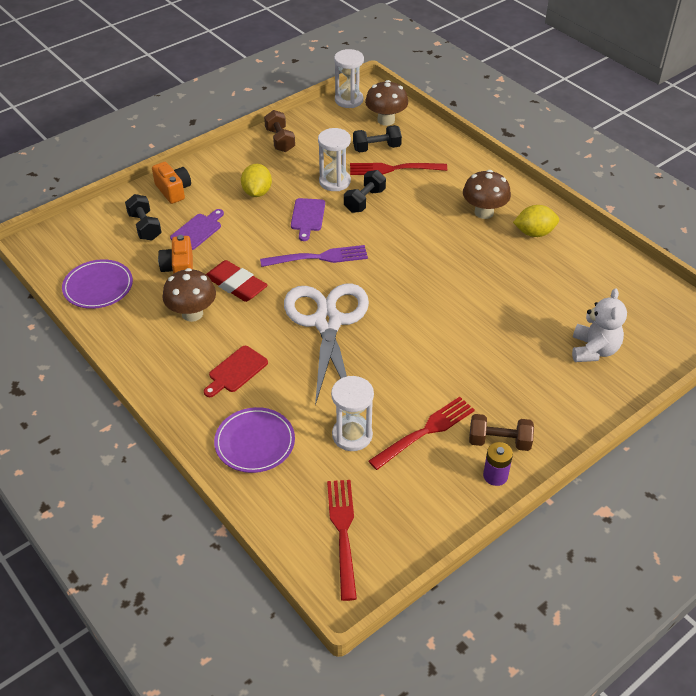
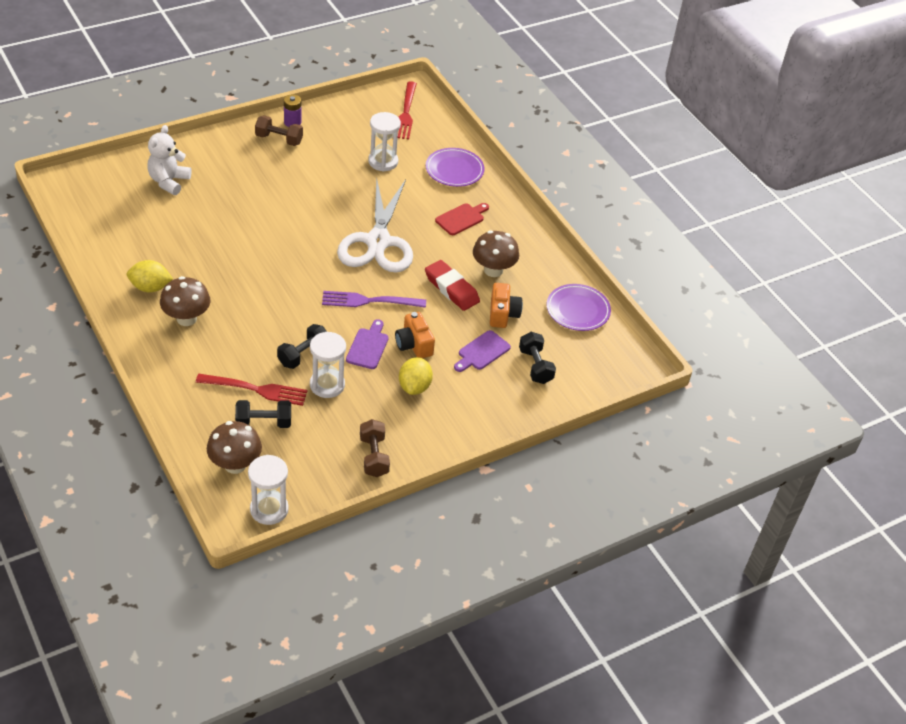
camera: 175 degrees left, 0 degrees up
orange camera [152,162,191,204] -> orange camera moved to [395,312,435,358]
red fork [369,397,475,470] -> none

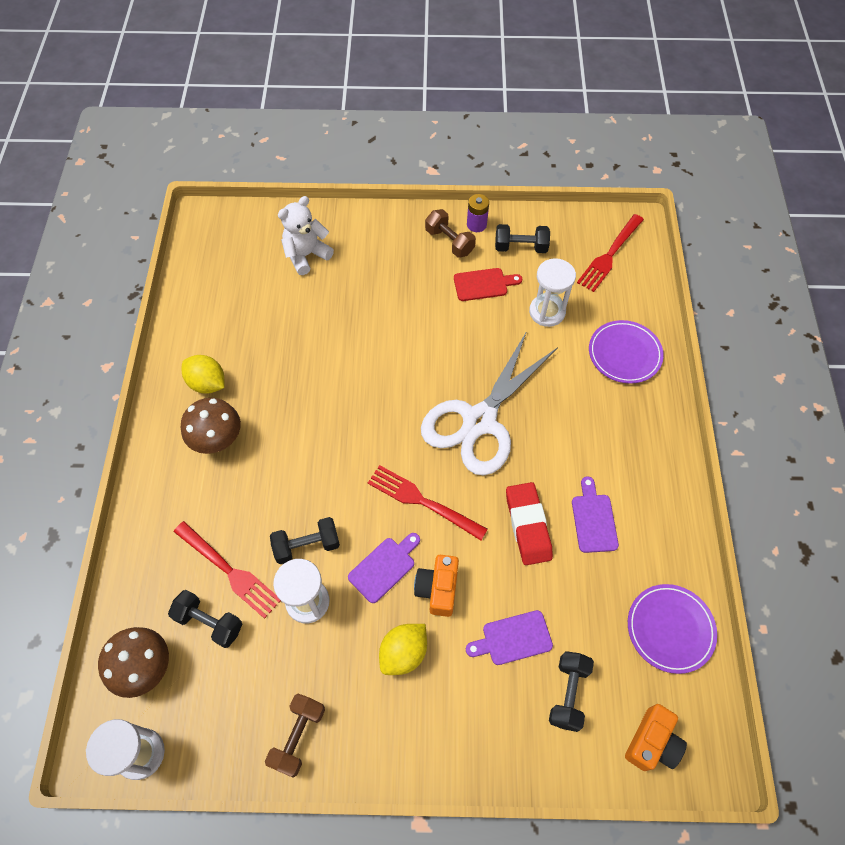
camera: 35 degrees right, 15 degrees up
purple fork [322,291,426,308] -> red fork [368,465,488,540]
red cutting board [435,203,489,235] -> red cutting board moved to [454,268,522,301]
brown mushroom [473,231,519,277] -> purple cutting board [572,476,619,553]
orange camera [490,283,523,328] -> orange camera moved to [625,704,687,771]
none -> black dumbbell [495,224,550,253]

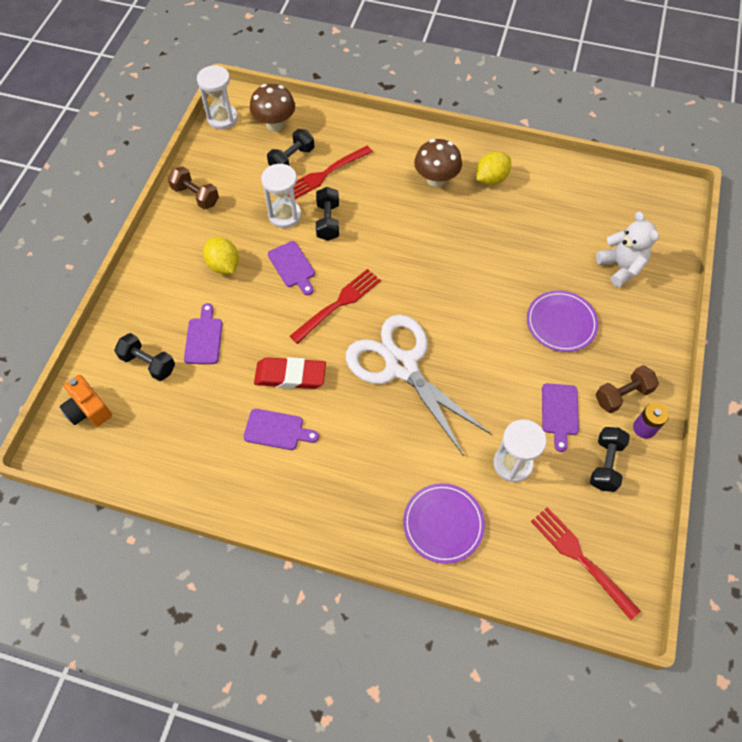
camera: 105 degrees right, 0 degrees up
orange camera [414,555,459,617] -> none
red cutting board [454,268,522,301] -> purple cutting board [542,383,579,452]
purple plate [628,584,717,674] -> purple plate moved to [527,290,599,352]

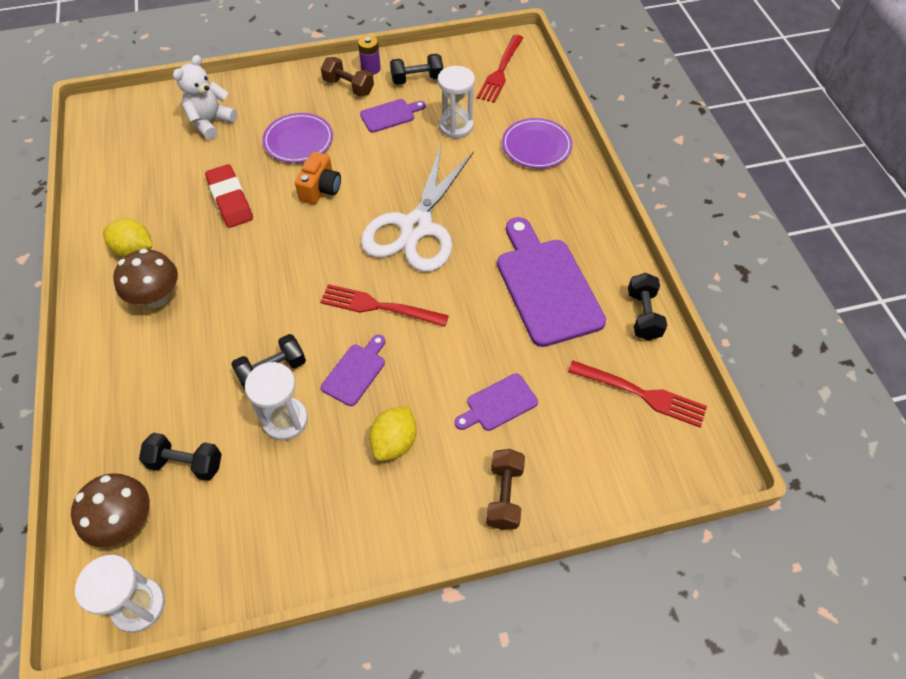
camera: 120 degrees left, 5 degrees down
orange camera [60,375,112,427] -> orange camera moved to [295,152,341,204]
black dumbbell [114,333,175,381] -> black dumbbell moved to [628,273,667,340]
brown dumbbell [168,167,219,209] -> brown dumbbell moved to [486,449,525,530]
purple cutting board [243,409,319,450] -> purple cutting board [497,217,606,347], size x2.01
red eraser [254,357,326,389] -> red eraser moved to [205,164,253,228]
red fork [288,146,373,199] -> red fork moved to [568,361,707,428]

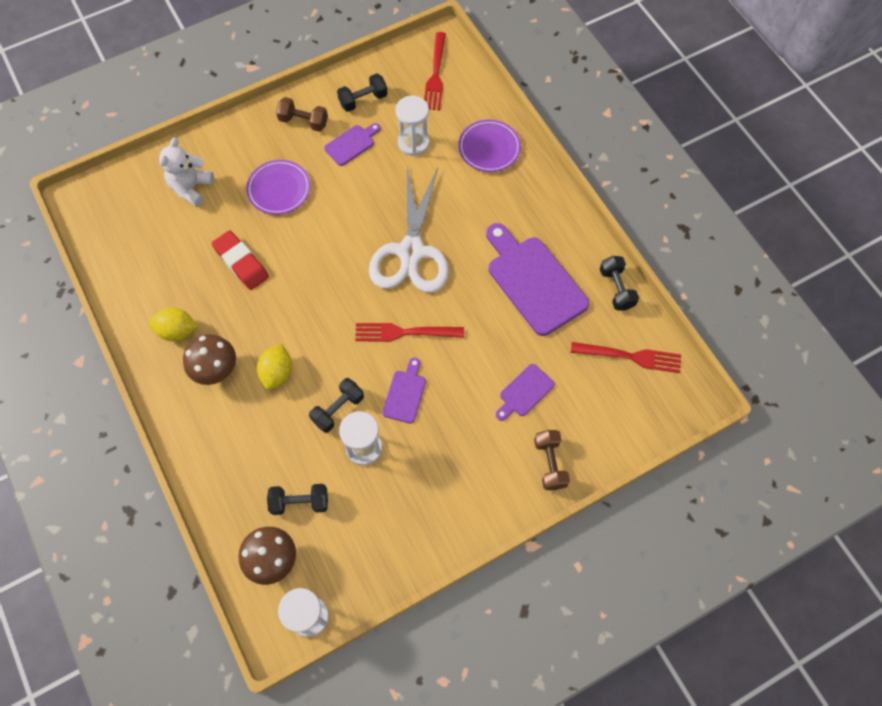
camera: 15 degrees left, 10 degrees up
orange camera [295,152,341,204] -> none
purple battery [358,35,381,75] -> none
yellow lemon [369,406,417,461] -> yellow lemon moved to [257,343,292,390]

